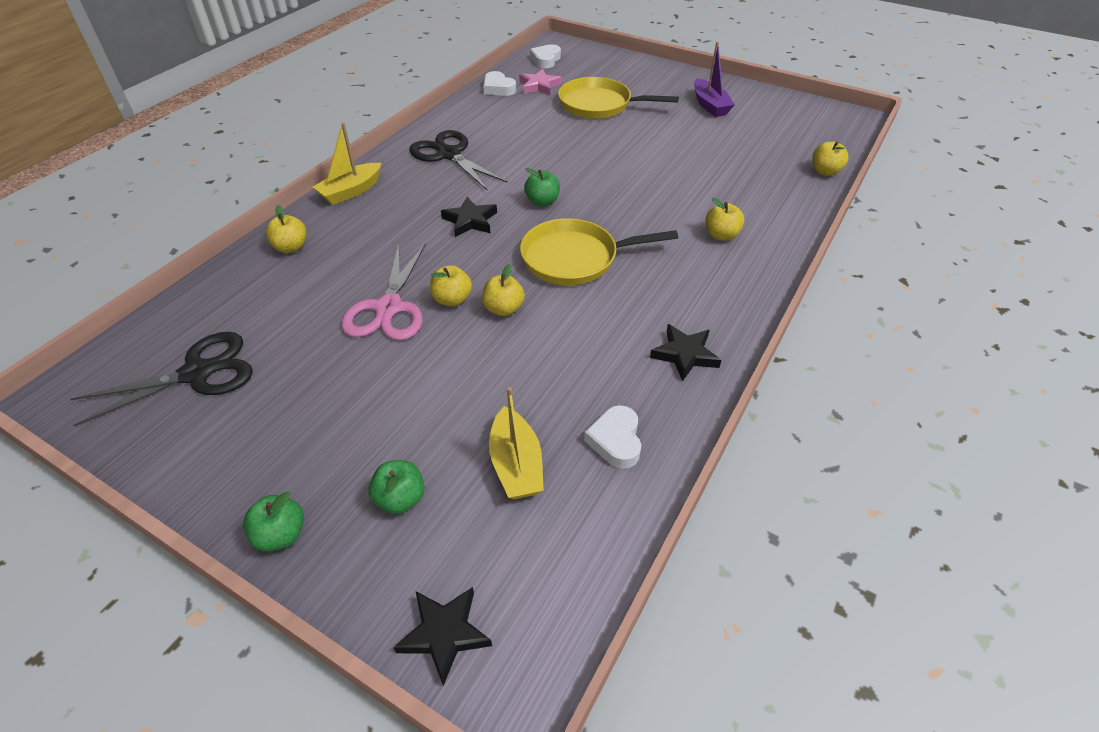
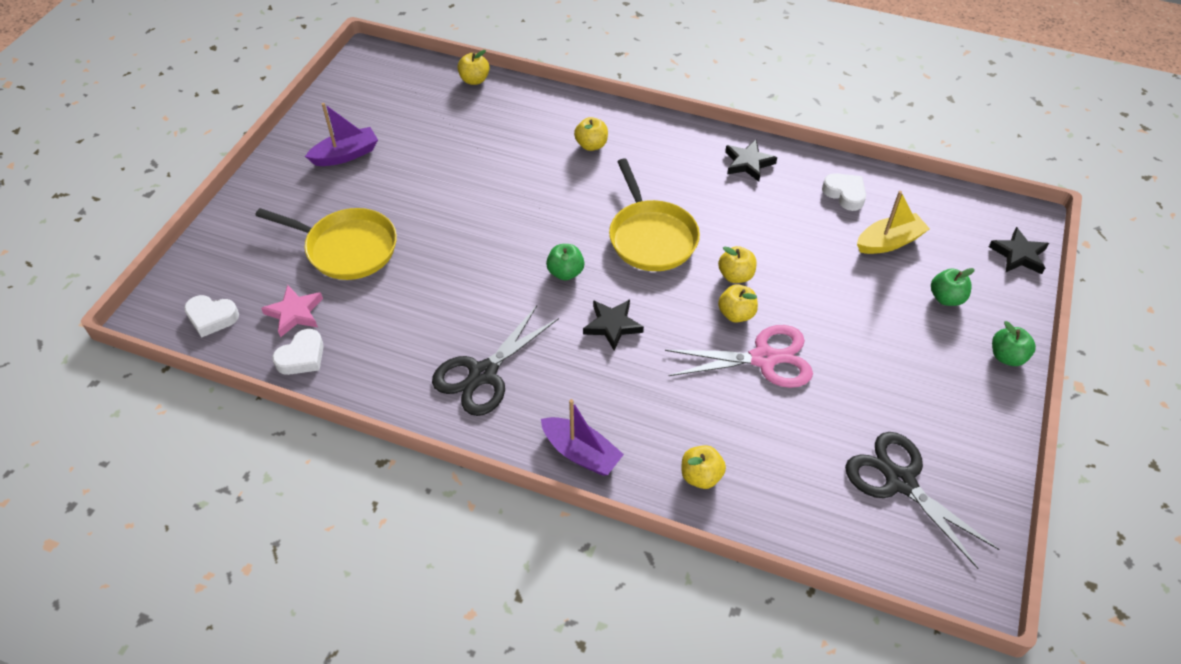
camera: 100 degrees left, 5 degrees up
yellow boat [313,123,381,205] -> purple boat [541,399,624,476]
yellow pan [558,77,679,119] -> yellow pan turned 75 degrees counterclockwise [255,208,397,280]
white heart [584,405,641,469] -> white heart turned 120 degrees counterclockwise [822,173,866,211]

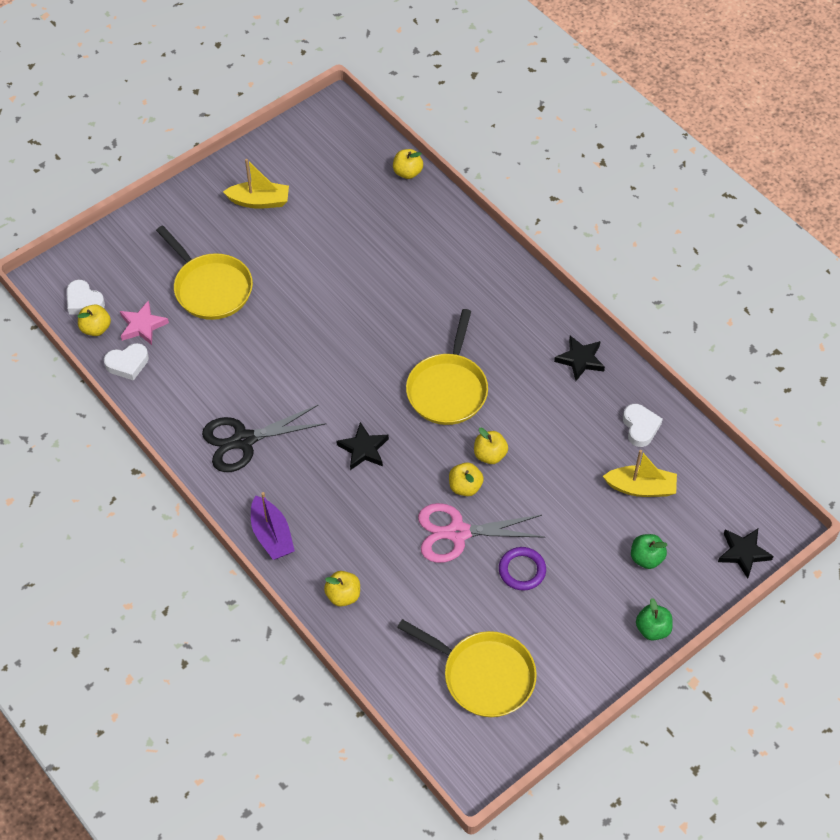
camera: 30 degrees right, 5 degrees up
purple boat [305,103,378,166] -> yellow boat [223,159,289,209]
green apple [546,244,585,280] -> none
yellow apple [574,117,608,151] -> yellow apple moved to [77,304,111,336]
pink scissors [665,325,813,388] -> pink scissors turned 150 degrees clockwise [418,503,545,563]
black scissors [845,432,1000,569] -> yellow pan [397,619,537,717]
none -> purple ring [499,547,546,591]

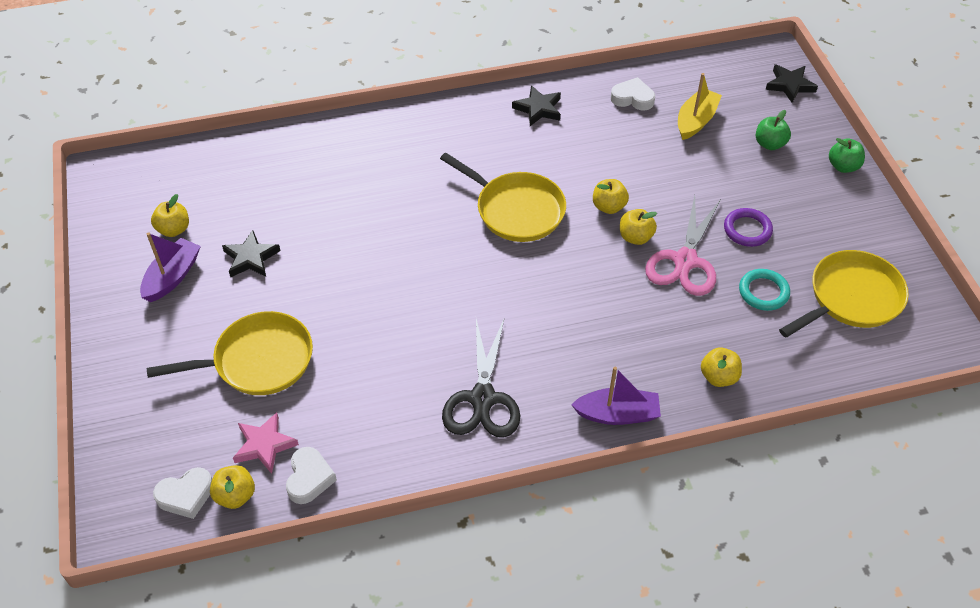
camera: 65 degrees left, 5 degrees down
yellow boat [223,159,289,209] -> purple boat [140,232,201,302]
black star [337,422,389,470] -> black star moved to [222,230,280,277]
yellow apple [393,149,423,179] -> yellow apple moved to [151,194,189,237]
none -> turquoise ring [739,269,790,311]

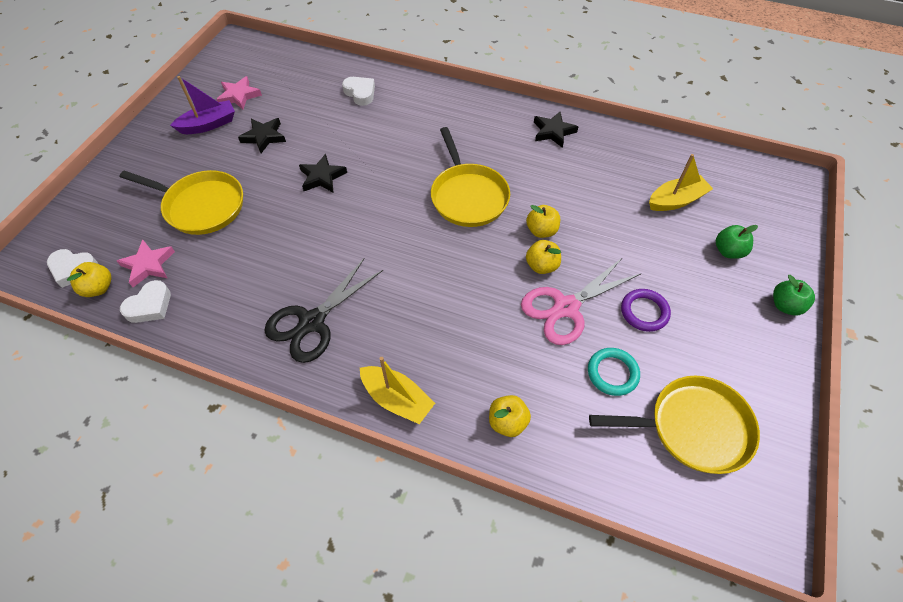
camera: 35 degrees right, 5 degrees up
yellow apple [151,194,189,237] -> pink star [216,76,262,110]
purple boat [571,367,661,425] -> yellow boat [360,357,435,424]
white heart [611,77,655,110] -> white heart moved to [342,77,375,106]
black star [765,64,818,103] -> black star moved to [299,154,347,193]

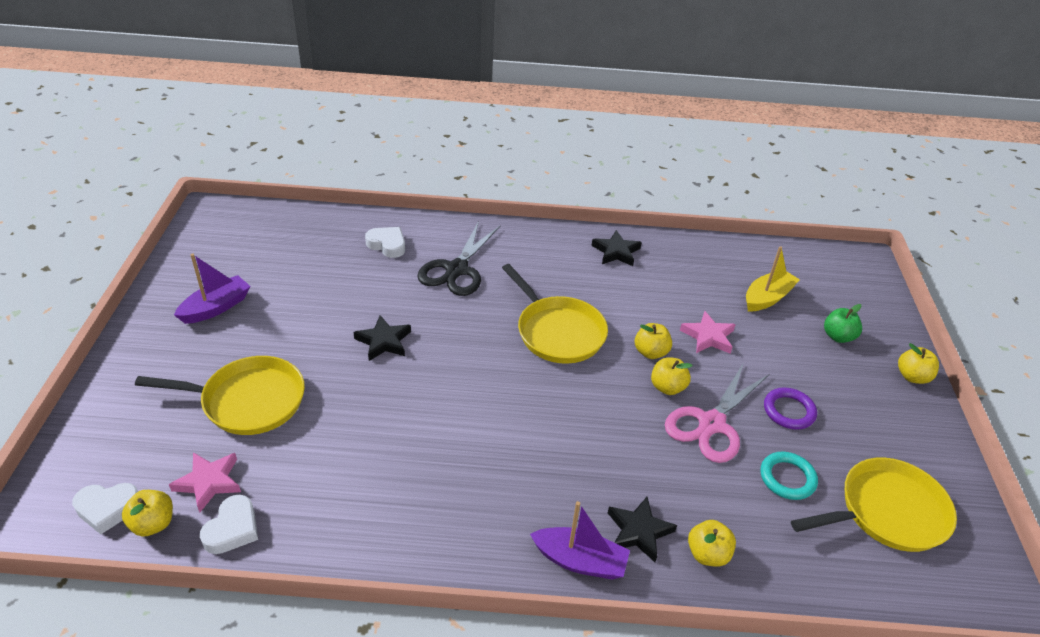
camera: 20 degrees left, 15 degrees down
pink star [216,76,262,110] -> pink star moved to [680,311,736,354]
black star [238,118,286,153] -> black star moved to [608,497,677,562]
black scissors [264,258,383,363] -> black scissors moved to [417,221,500,296]
yellow boat [360,357,435,424] -> purple boat [530,501,630,579]
green apple [773,275,815,316] -> yellow apple [898,343,939,384]

